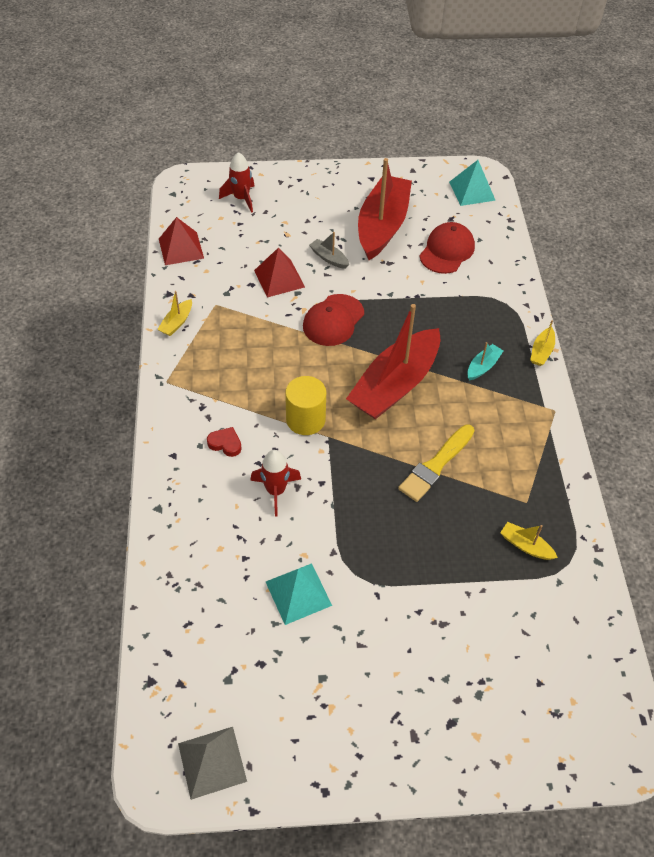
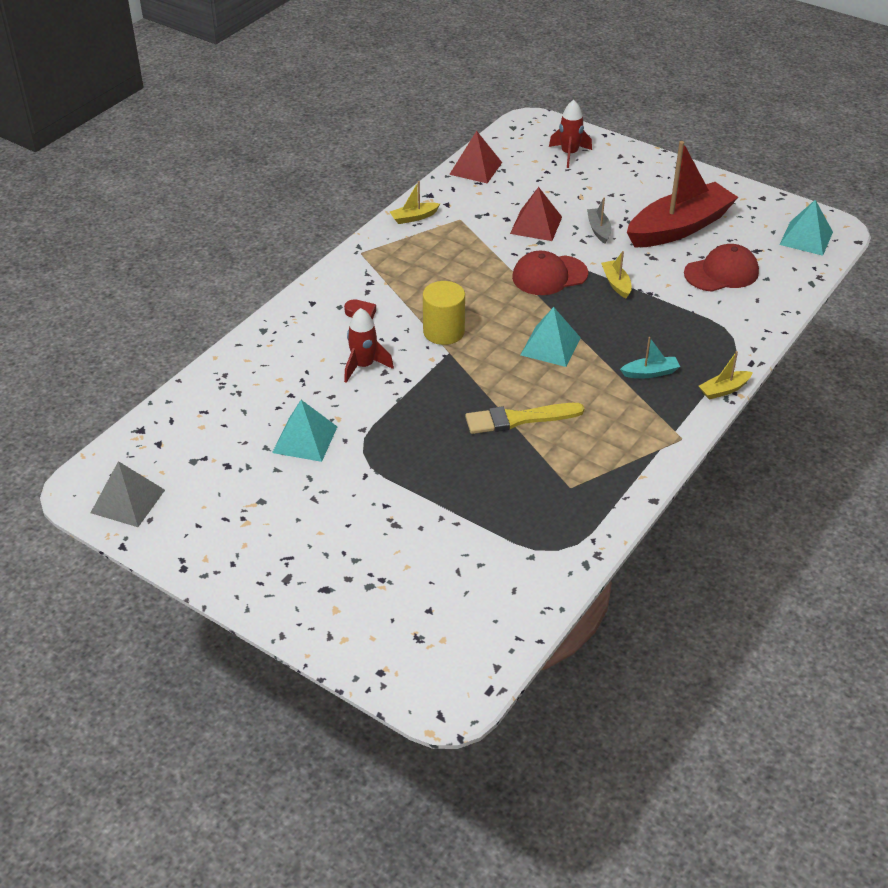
camera: 40 degrees right, 10 degrees down
red boat [346,304,440,419] -> turquoise pyramid [520,307,581,367]
yellow boat [500,522,558,560] -> yellow boat moved to [601,251,632,298]

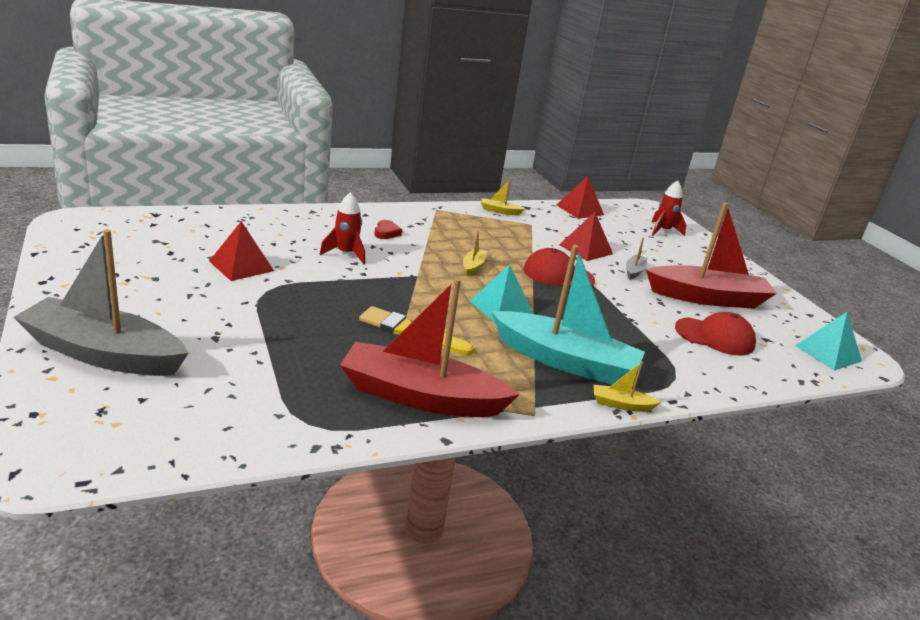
camera: 30 degrees right, 15 degrees down
grey pyramid [91,461,165,527] -> none
turquoise pyramid [272,400,337,462] -> red pyramid [209,221,274,281]
yellow cylinder [423,281,465,345] -> none
yellow boat [601,251,632,298] -> yellow boat moved to [463,231,487,276]
turquoise boat [620,337,680,378] -> turquoise boat [492,245,645,385], size x2.48
none -> grey boat [13,229,188,376]
none -> red boat [340,278,520,417]

